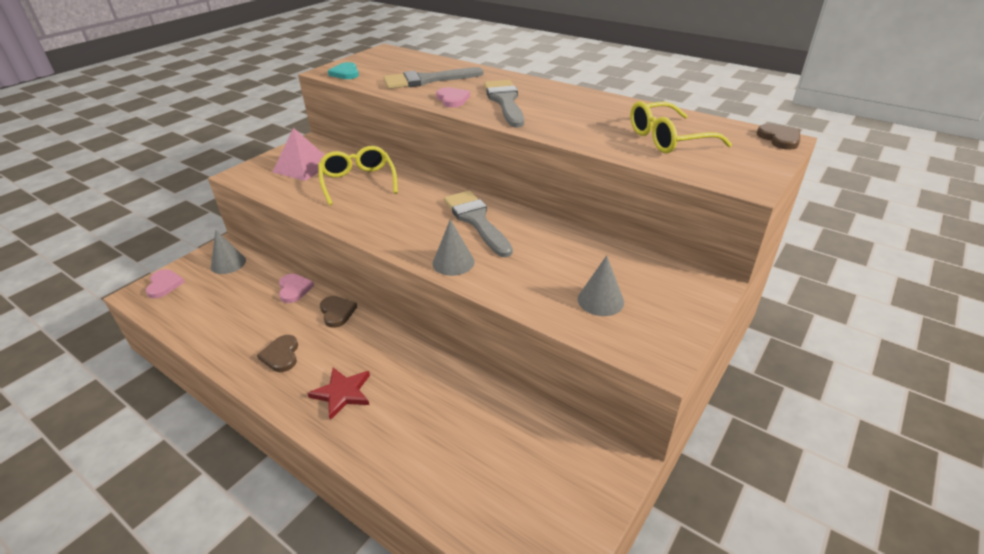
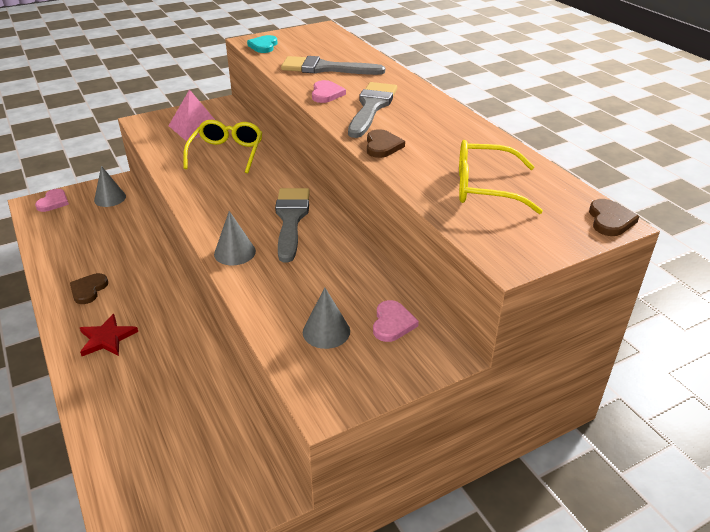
camera: 25 degrees right, 0 degrees up
pink heart [279,274,314,303] -> pink heart moved to [373,300,419,342]
brown heart [320,296,357,328] -> brown heart moved to [367,129,405,158]

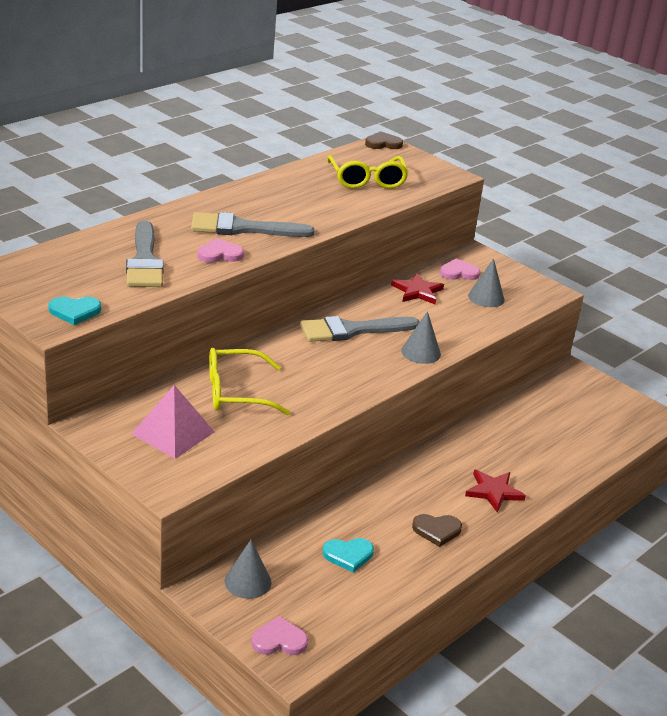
camera: 110 degrees left, 5 degrees down
brown heart [367,129,405,158] -> none
none -> turquoise heart [323,538,374,573]
none -> red star [391,273,444,305]

